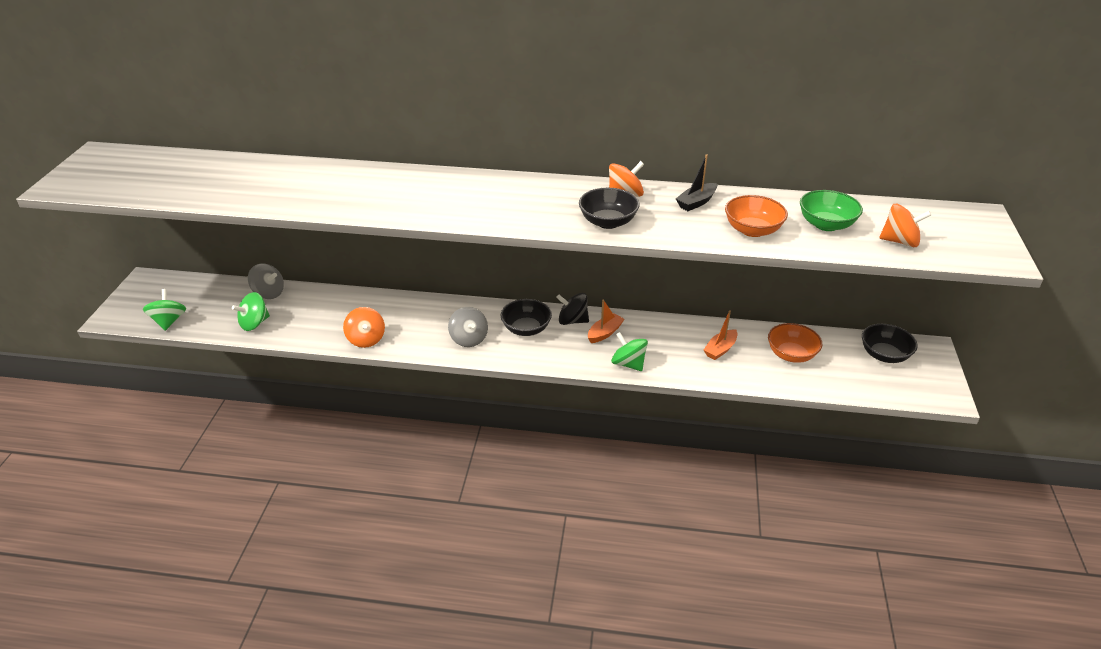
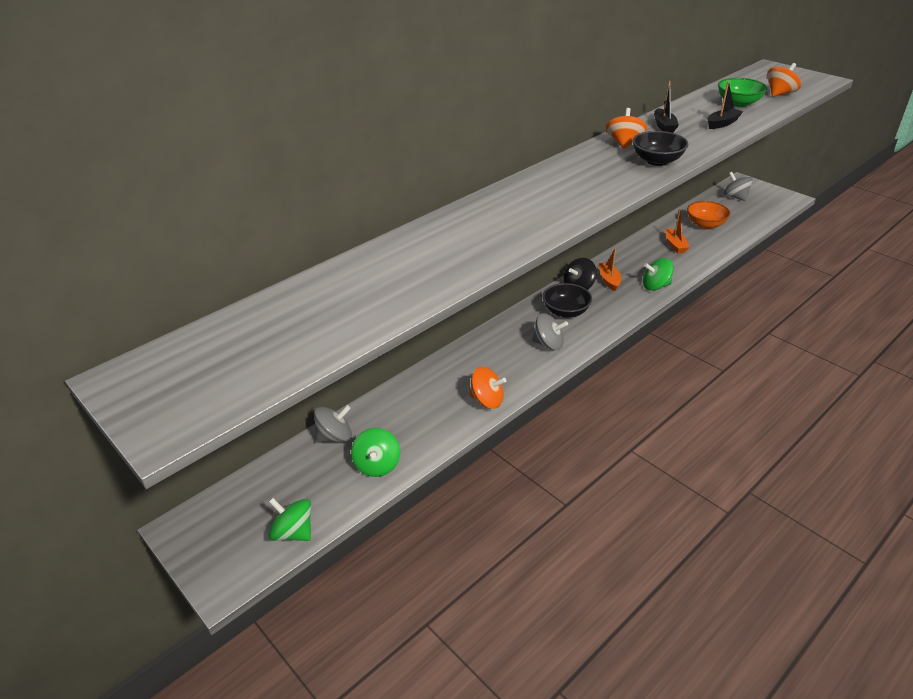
camera: 50 degrees left, 0 degrees up
orange bowl [725,195,788,237] -> black boat [707,81,743,129]
black bowl [862,323,918,363] -> grey spinning top [723,172,753,201]

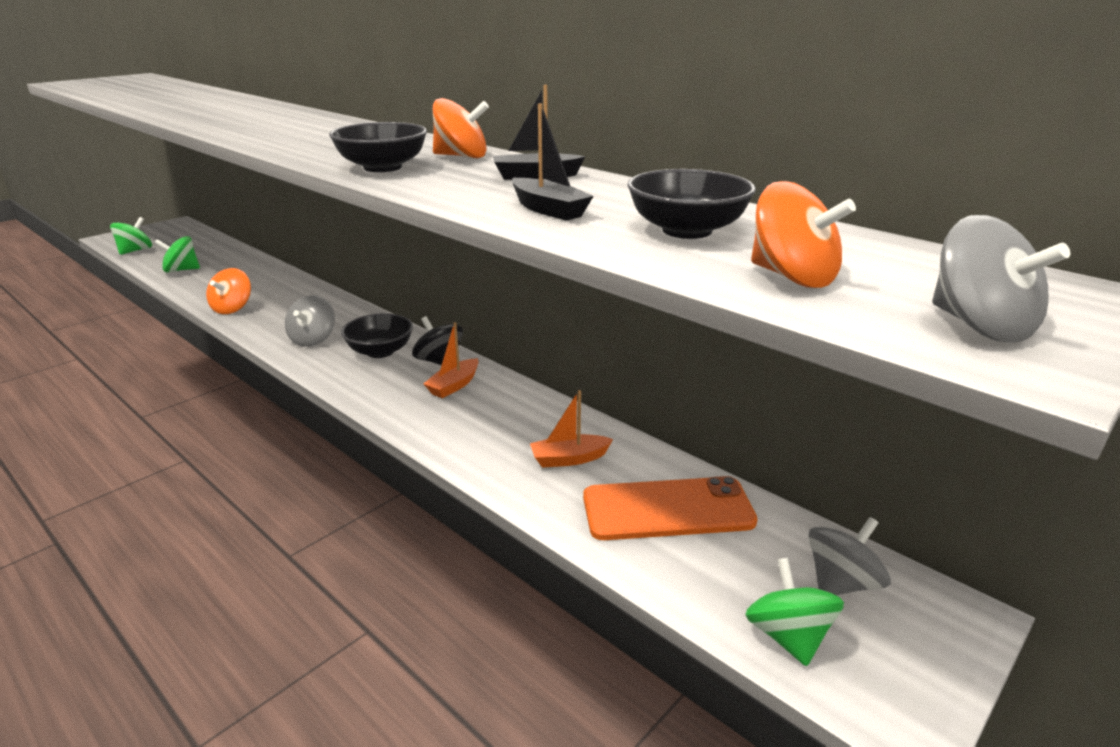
camera: 85 degrees right, 10 degrees down
grey spinning top [314,405,352,443] -> grey spinning top moved to [932,215,1070,343]
orange boat [598,248,621,291] -> orange boat turned 135 degrees clockwise [424,322,479,398]
green spinning top [643,258,674,291] -> green spinning top moved to [745,558,844,666]
orange bowl [687,201,731,229] -> orange phone [583,476,758,540]
green bowl [718,78,767,107] -> black bowl [627,169,756,239]

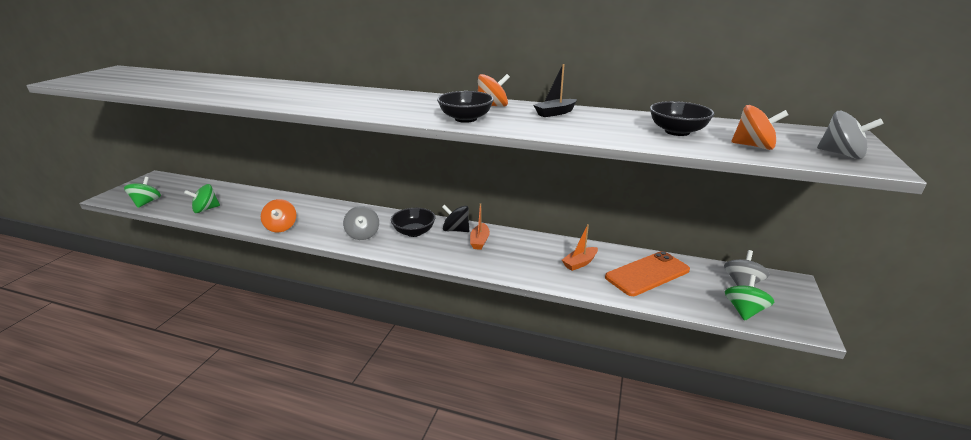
camera: 25 degrees left, 0 degrees up
black boat [512,104,594,221] -> none
green spinning top [745,558,844,666] -> green spinning top turned 60 degrees clockwise [725,275,775,321]

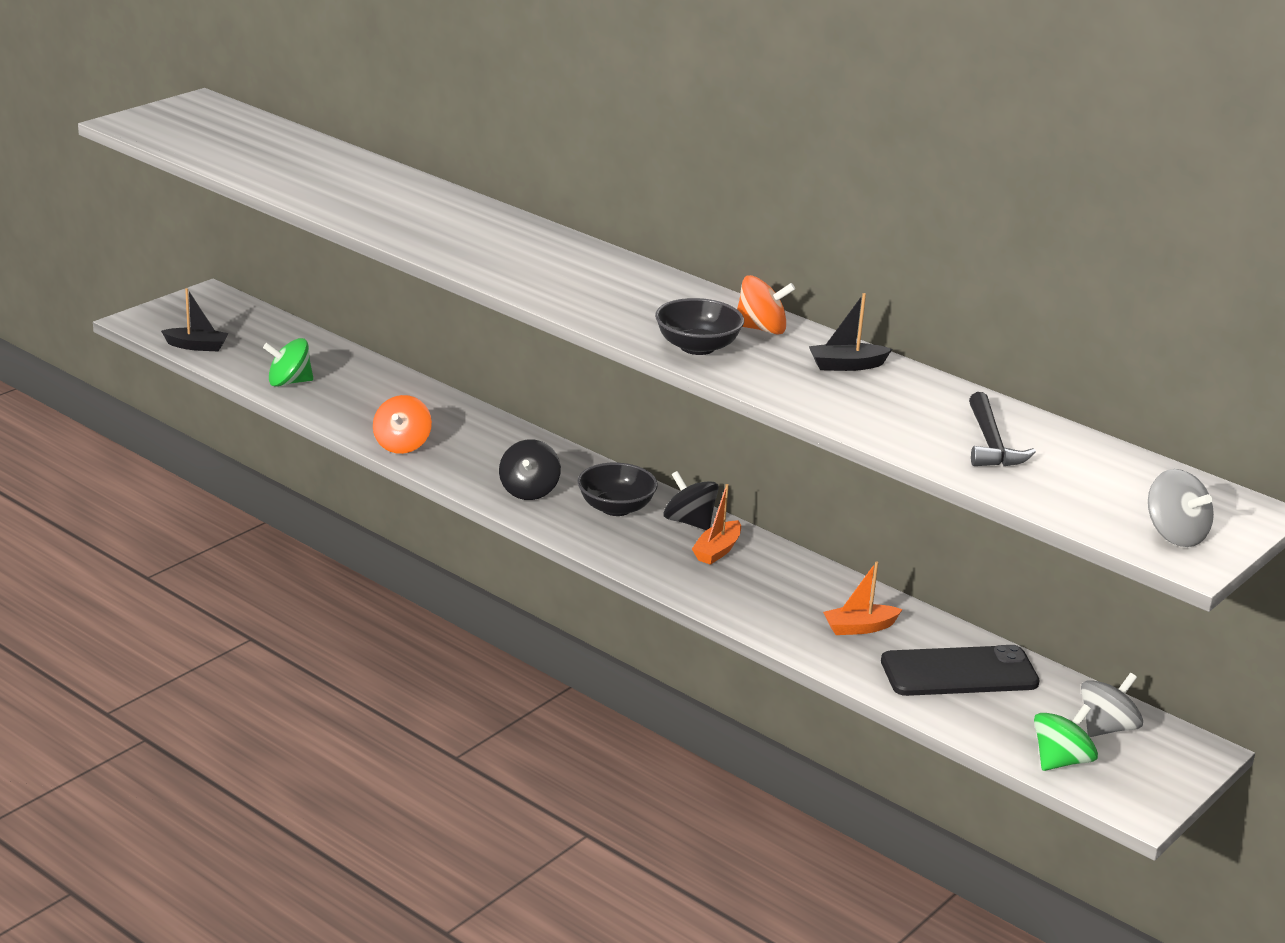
camera: 20 degrees right, 0 degrees up
green spinning top [124,177,161,208] -> black boat [161,288,229,351]
grey spinning top [343,206,379,240] -> black spinning top [499,439,561,500]
orange phone [605,251,690,296] -> black phone [881,645,1040,696]
black bowl [650,101,714,136] -> black hammer [969,392,1036,466]
orange spinning top [731,105,789,150] -> none

